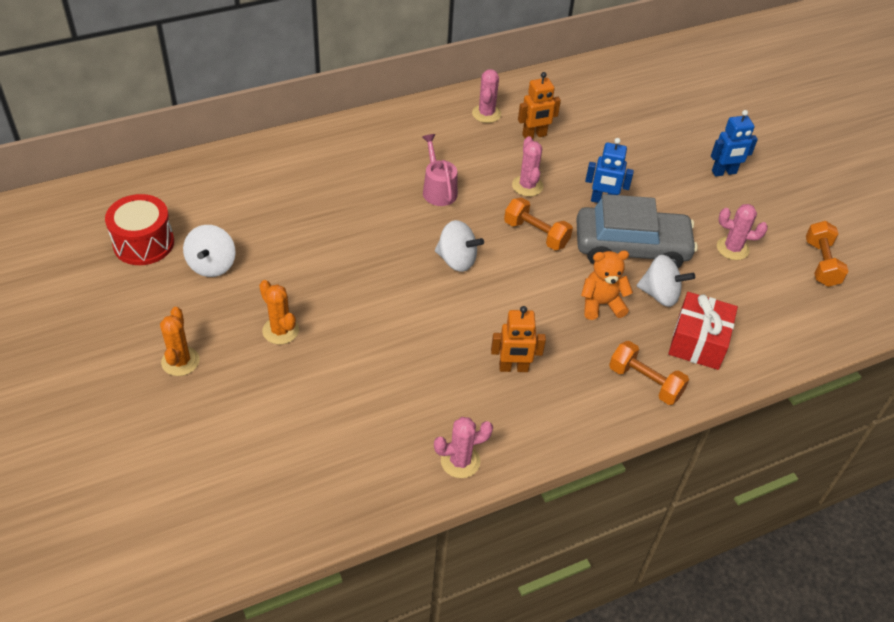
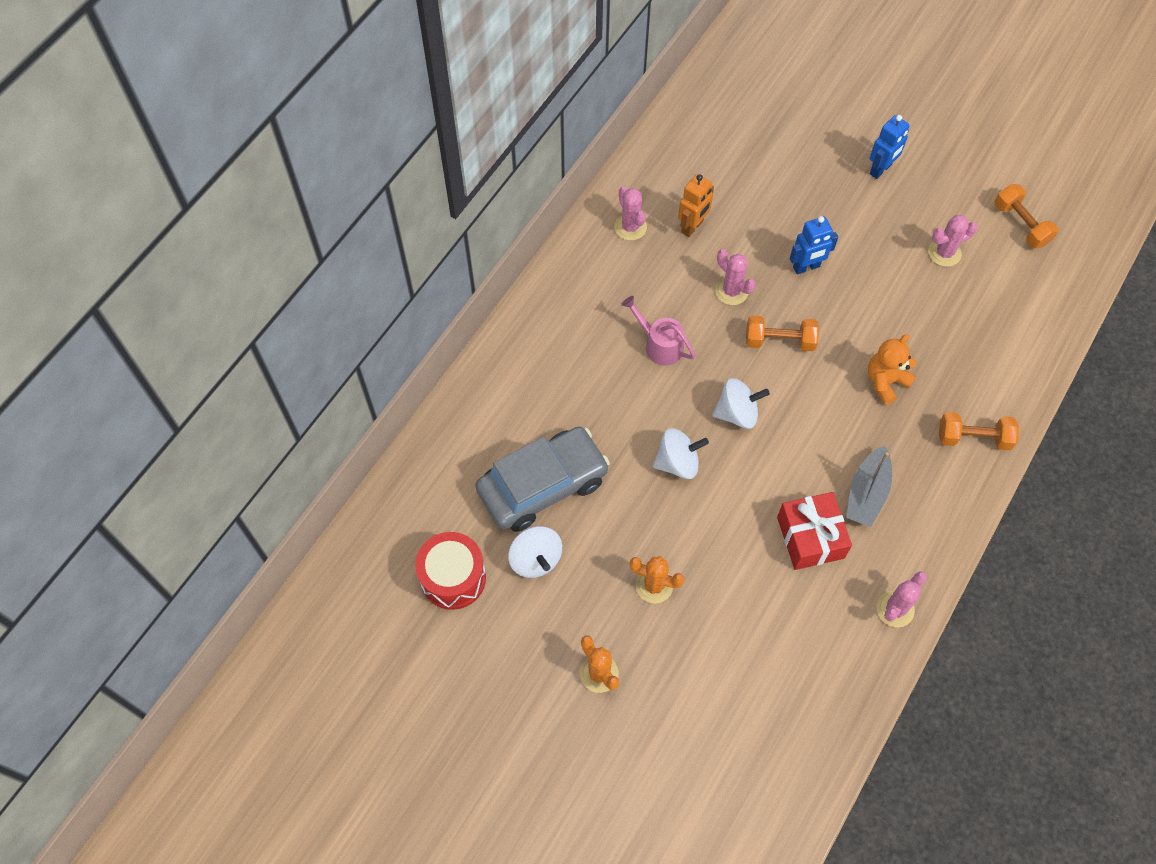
camera: 30 degrees left, 15 degrees up
orange robot [491,306,546,372] -> grey boat [846,446,892,527]
grey car [576,194,698,268] -> grey car moved to [475,426,610,532]
white spinning top [637,255,695,307] -> white spinning top moved to [652,428,709,479]
red gift [668,292,738,370] -> red gift moved to [777,492,852,570]

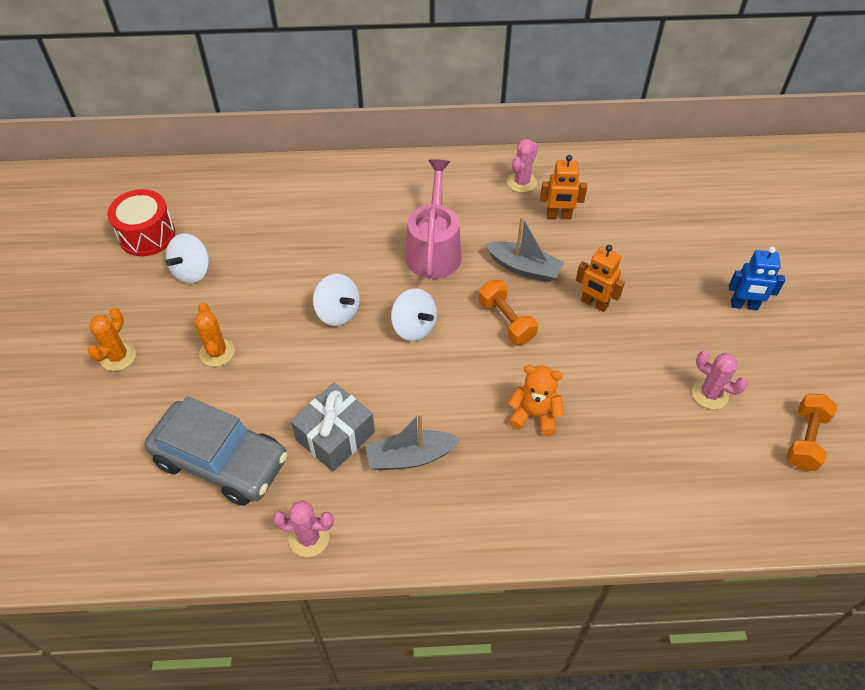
camera: 55 degrees right, 10 degrees down
grey car [475,426,610,532] -> grey car moved to [144,396,288,506]
pink watering can [621,296,696,366] -> pink watering can [405,159,461,279], size x1.58
pink cactus [715,249,756,305] -> grey boat [485,216,564,282]
red gift [777,492,852,570] -> grey gift [291,383,375,472]
blue robot [790,216,838,274] -> orange robot [576,245,625,312]
orange dumbbell [939,412,1019,450] -> none

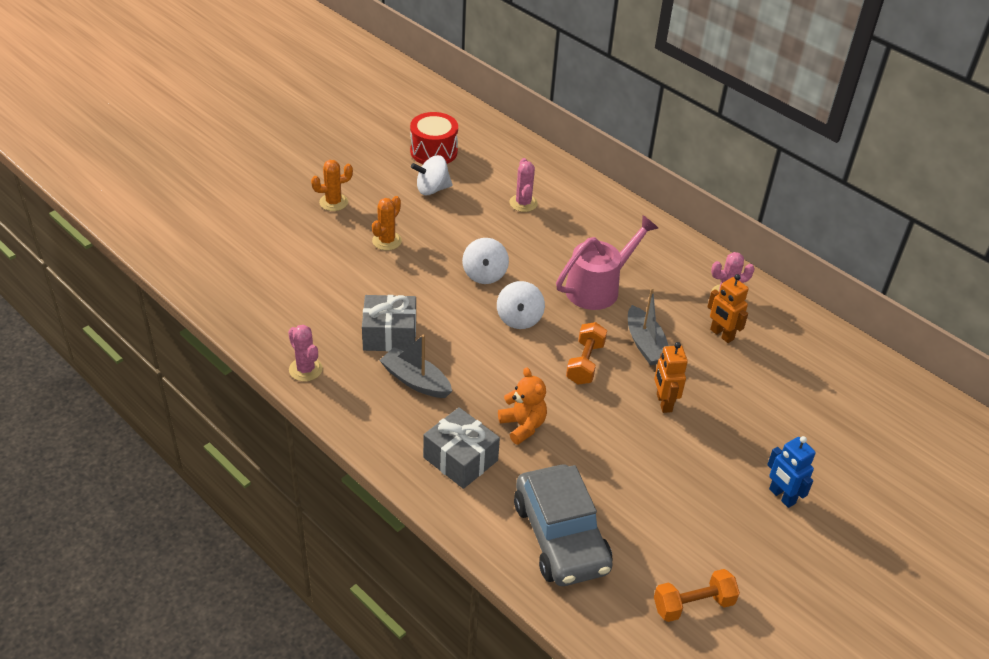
camera: 45 degrees right, 10 degrees down
grey car [144,396,288,506] -> grey car moved to [514,465,613,586]
pink cactus [692,351,748,409] -> pink cactus moved to [510,158,538,212]
none -> grey gift [423,407,500,489]

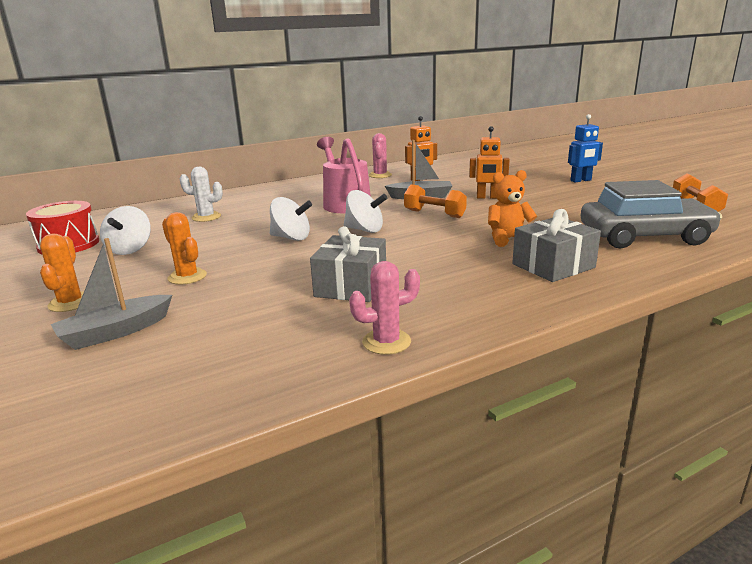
camera: 70 degrees left, 20 degrees down
grey boat [379,334,452,398] -> grey boat moved to [51,238,172,350]
pink cactus [510,158,538,212] -> white cactus [180,167,223,222]

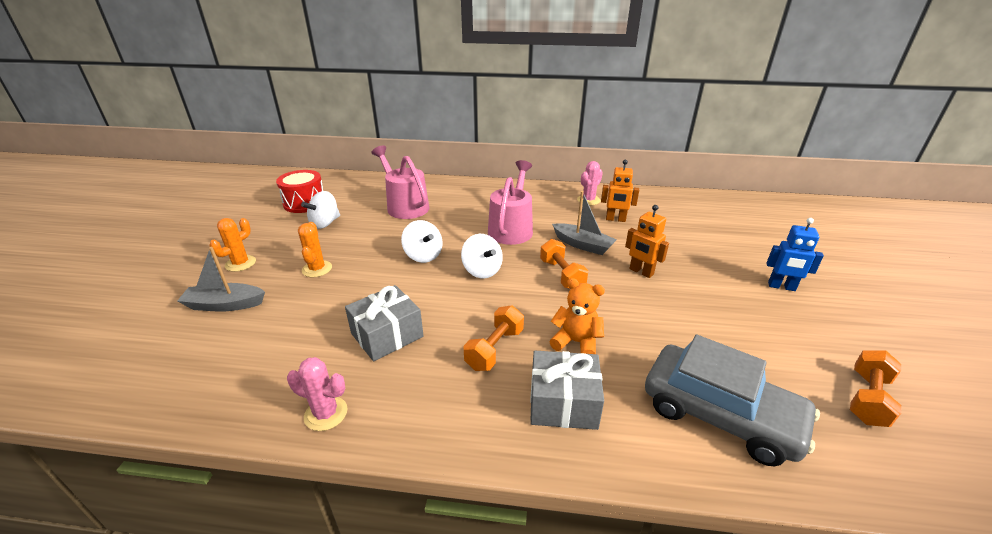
camera: 35 degrees right, 10 degrees up
white cactus [180,167,223,222] -> pink watering can [371,146,429,219]
none -> orange dumbbell [463,305,524,371]

